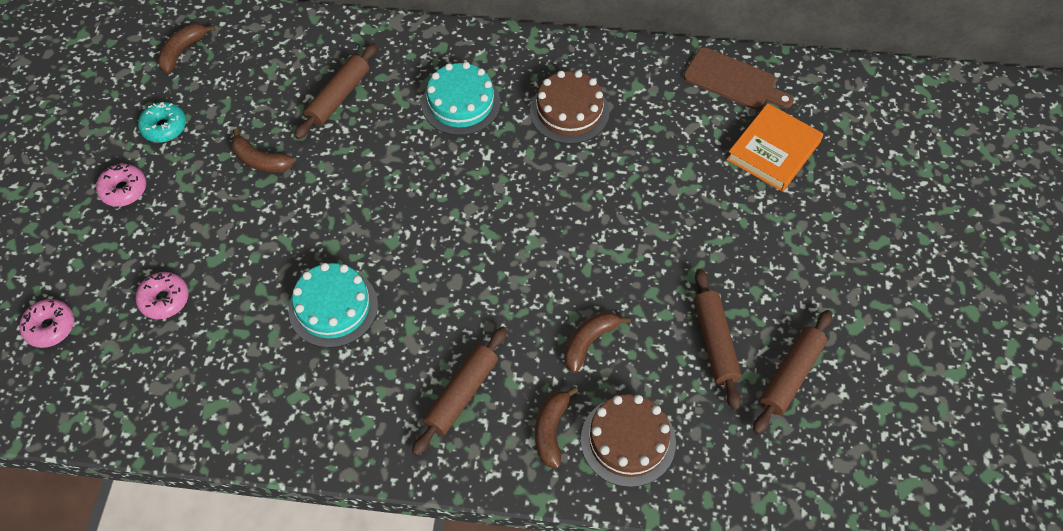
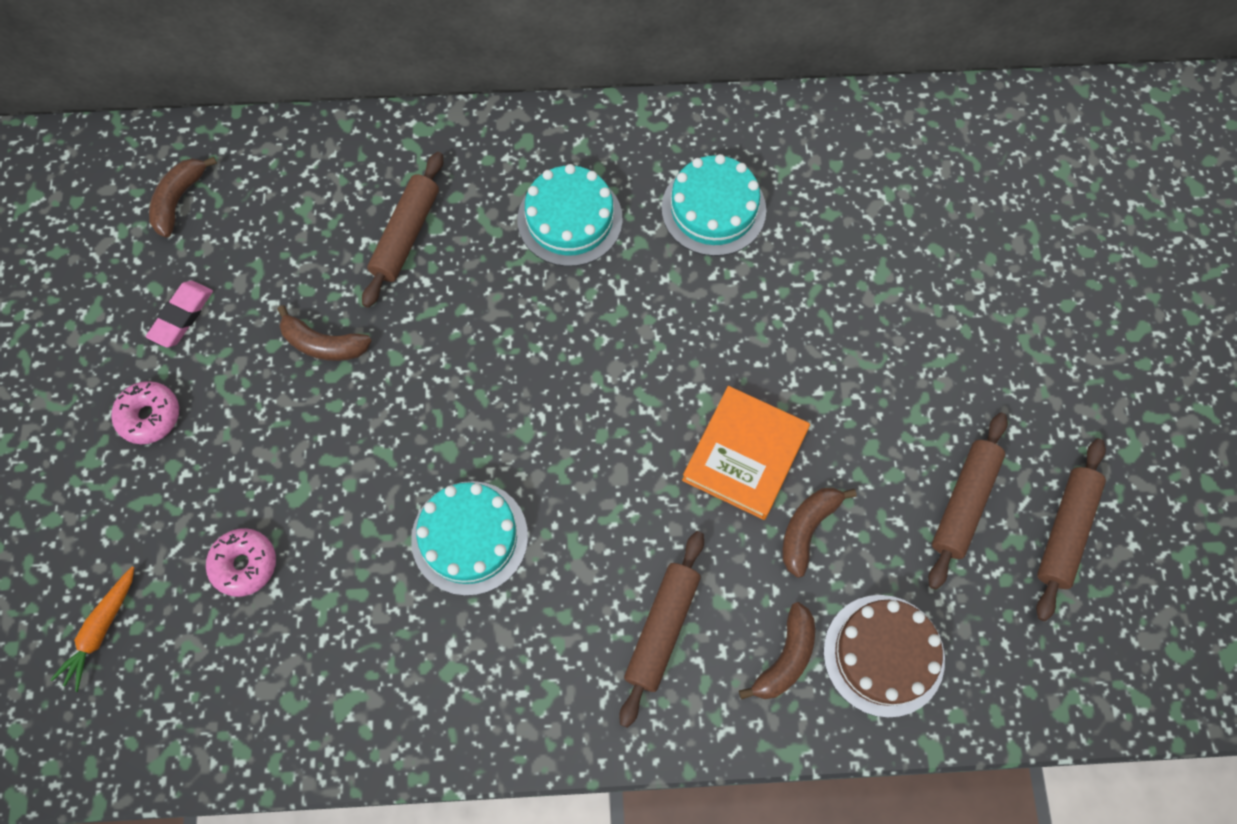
camera: 10 degrees left, 10 degrees up
pink donut [19,299,74,348] -> orange carrot [50,566,134,692]
turquoise donut [138,102,186,142] -> pink eraser [146,281,213,348]
brown cake [530,70,610,144] -> turquoise cake [661,154,766,256]
brown banana [535,386,579,469] -> brown banana turned 150 degrees counterclockwise [739,602,815,700]
brown cutting board [683,47,794,110] -> none
brown rolling pin [694,269,741,411] -> brown rolling pin turned 45 degrees clockwise [928,413,1008,590]
orange book [727,103,823,192] -> orange book moved to [682,386,810,520]

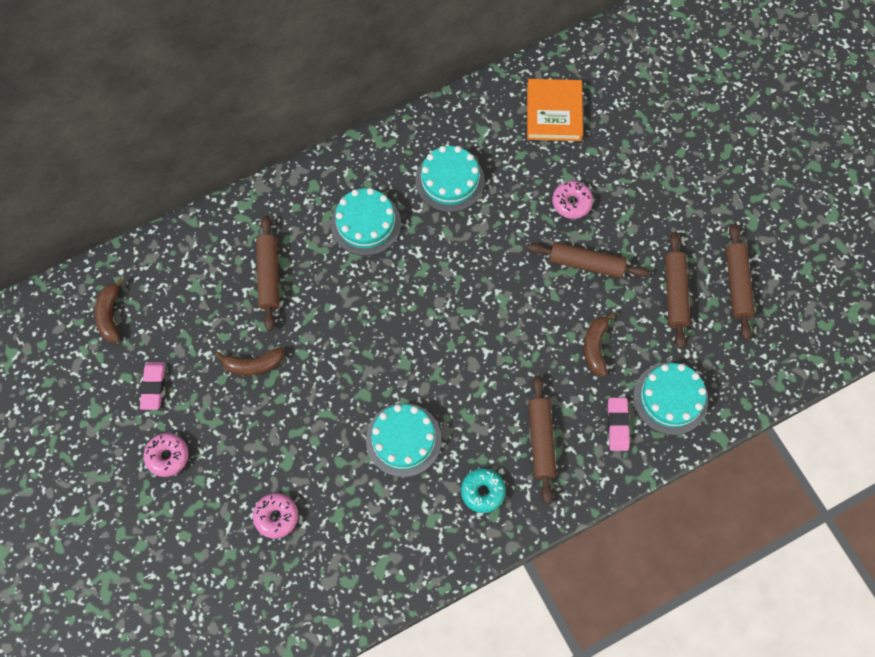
camera: 25 degrees left, 0 degrees up
orange carrot [50,566,134,692] -> none
orange book [682,386,810,520] -> orange book moved to [527,79,583,141]
brown banana [739,602,815,700] -> pink eraser [608,398,630,451]
brown cake [823,595,945,718] -> turquoise cake [633,363,708,435]
none -> turquoise donut [461,468,506,513]
none -> brown rolling pin [527,242,649,278]
none -> pink donut [552,181,593,219]

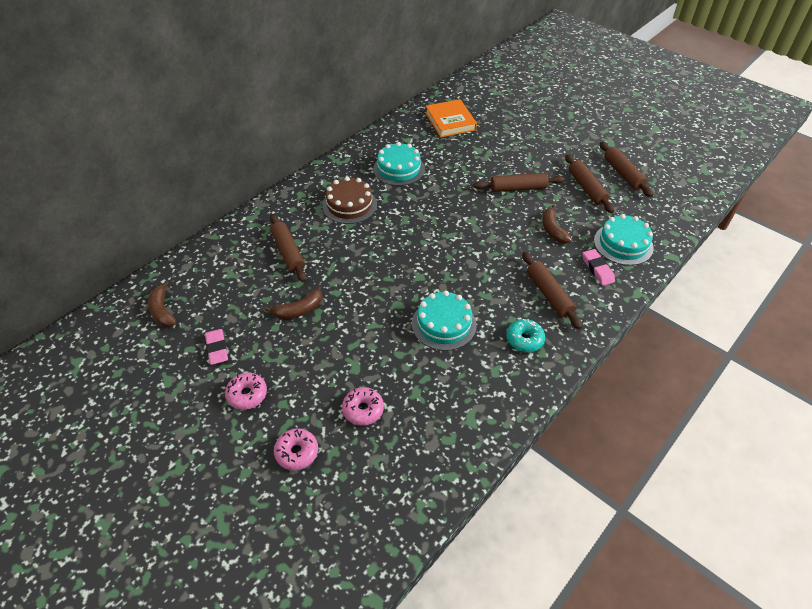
camera: 20 degrees left, 20 degrees down
turquoise cake [331,188,401,256] -> brown cake [322,176,377,224]
pink donut [552,181,593,219] -> pink donut moved to [274,428,318,470]

